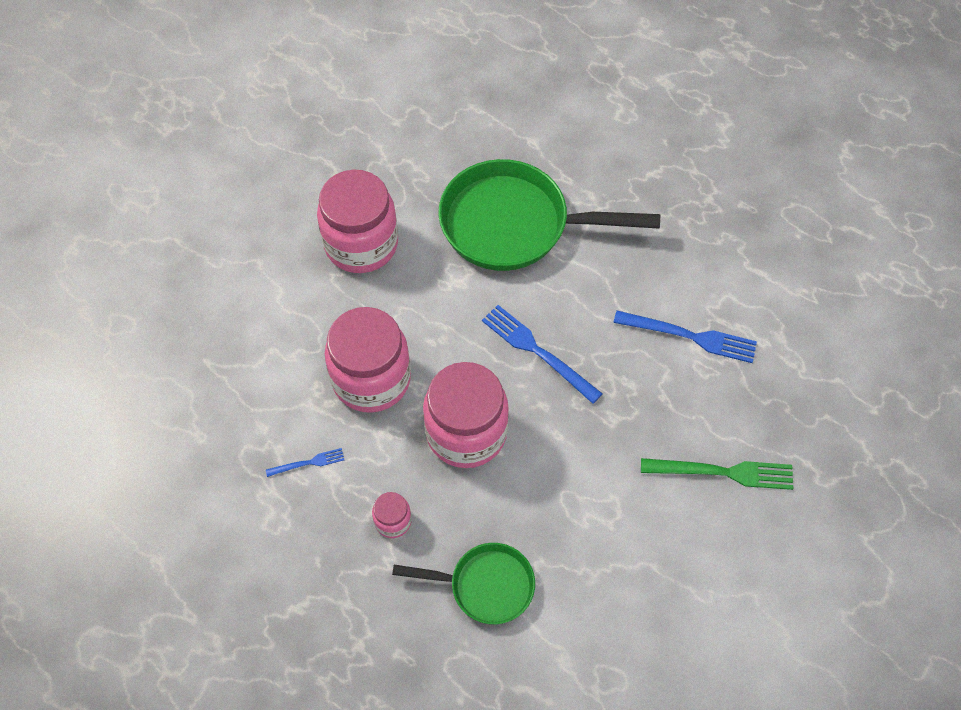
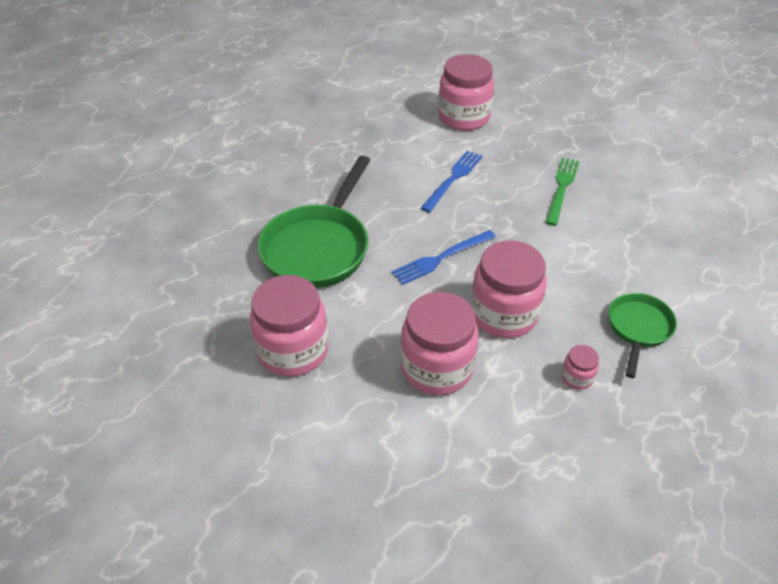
camera: 75 degrees left, 15 degrees down
blue fork [266,448,344,477] -> none
none -> pink jar [438,54,494,131]

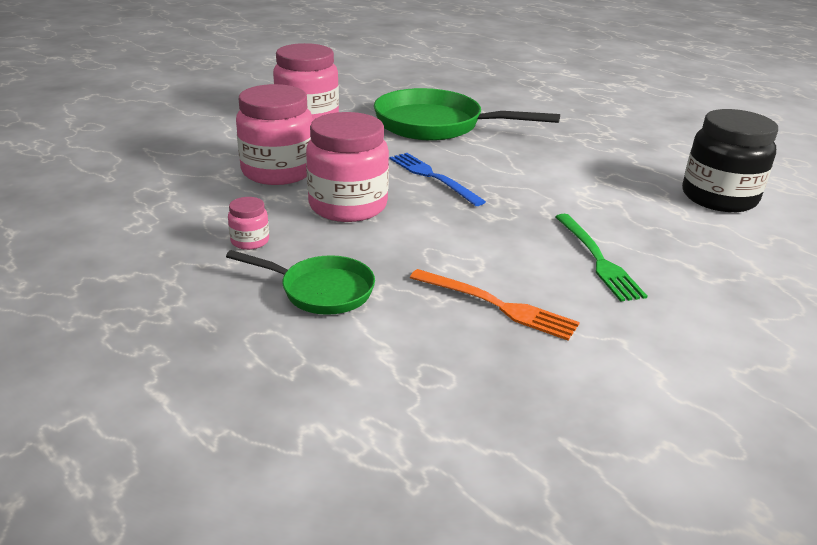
camera: 85 degrees right, 15 degrees down
blue fork [421,151,482,213] -> none
pink jar [438,54,494,131] -> black jar [682,109,778,212]
green fork [545,158,579,226] -> green fork turned 60 degrees clockwise [555,214,647,301]
none -> orange fork [410,269,580,341]

